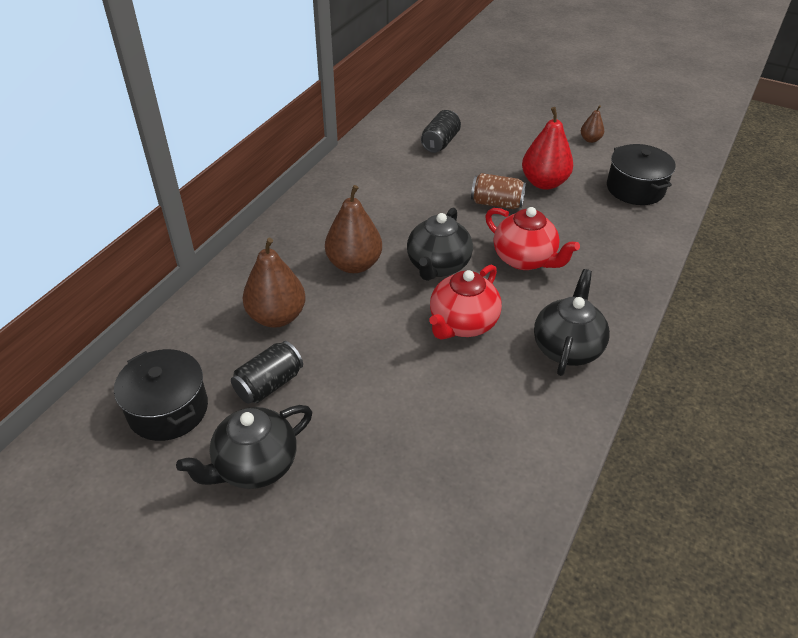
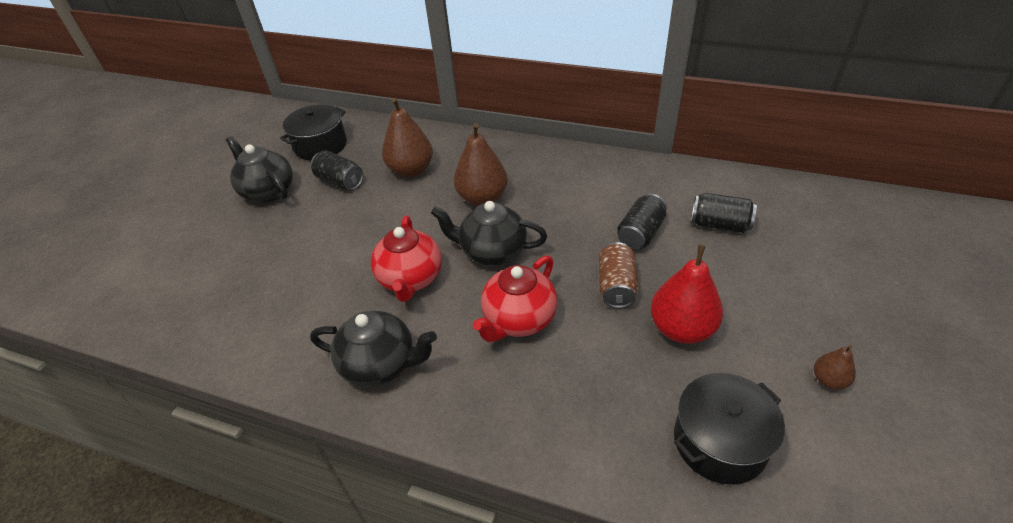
camera: 85 degrees right, 0 degrees up
red teapot [429,264,502,340] -> red teapot turned 120 degrees counterclockwise [371,215,442,302]
none -> black can [617,193,667,250]

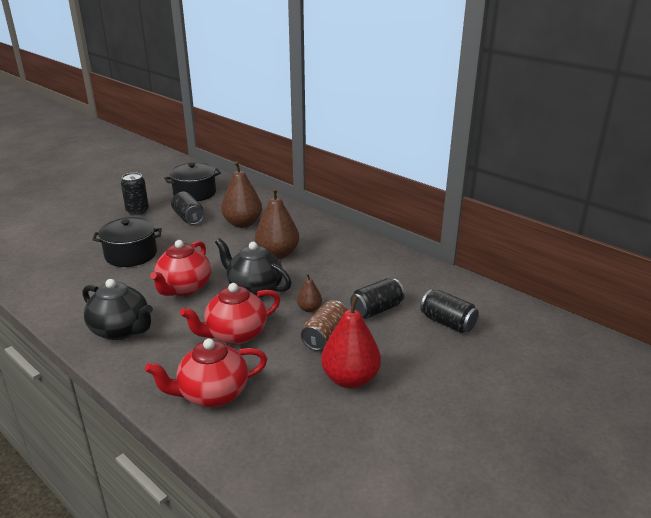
camera: 20 degrees right, 15 degrees down
black teapot [226,136,293,203] -> black can [121,173,149,216]
black pot [674,373,785,484] -> black pot moved to [92,217,162,267]
brown pear [814,345,856,390] -> brown pear moved to [297,274,322,312]
none -> red teapot [145,339,267,407]

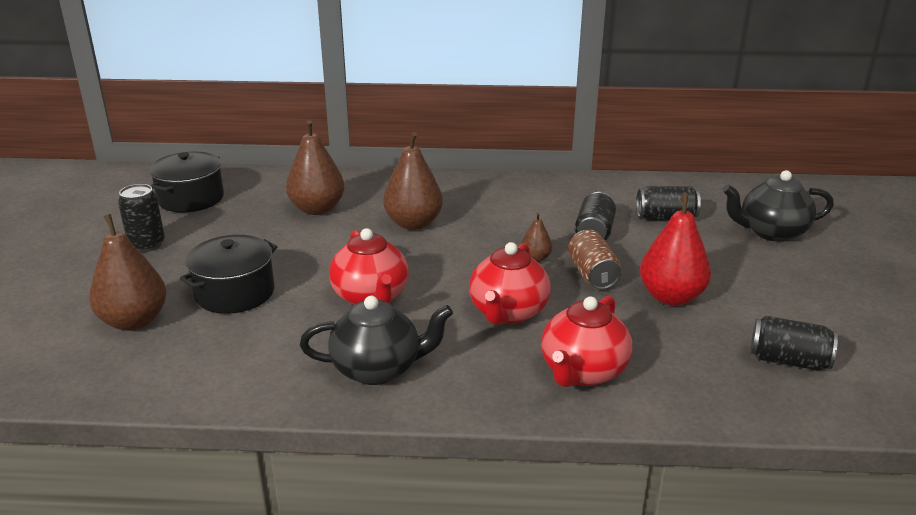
camera: 40 degrees left, 0 degrees up
black can [171,192,204,225] -> black can moved to [750,316,838,371]
black teapot [215,238,292,297] -> black teapot moved to [722,170,834,242]
none -> brown pear [89,214,167,331]

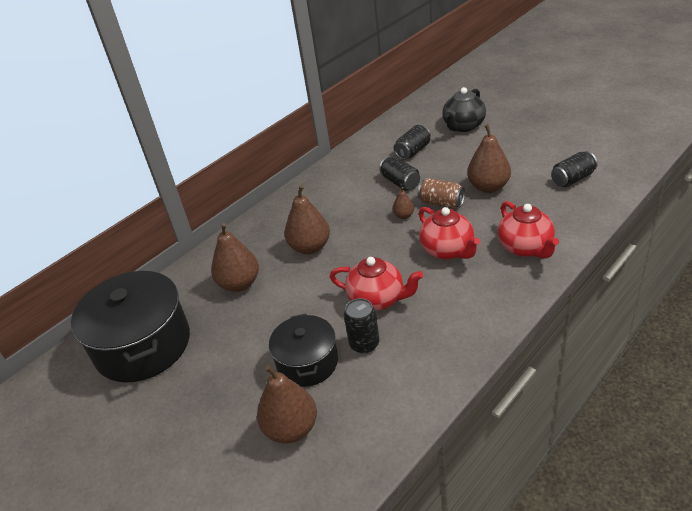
camera: 45 degrees left, 10 degrees up
black can [118,184,165,252] -> black can moved to [344,298,380,354]
black pot [149,152,224,212] -> black pot [71,271,190,383], size x1.67
black teapot [300,296,453,385] -> none
red pear [640,193,711,306] -> brown pear [467,124,511,193]

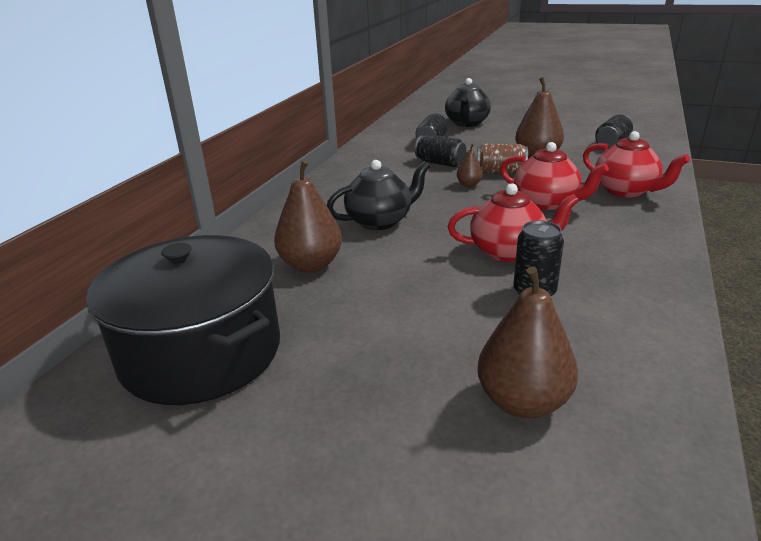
camera: 25 degrees left, 10 degrees down
black pot [269,314,338,387] -> none
brown pear [284,185,330,254] -> black teapot [327,160,430,230]

